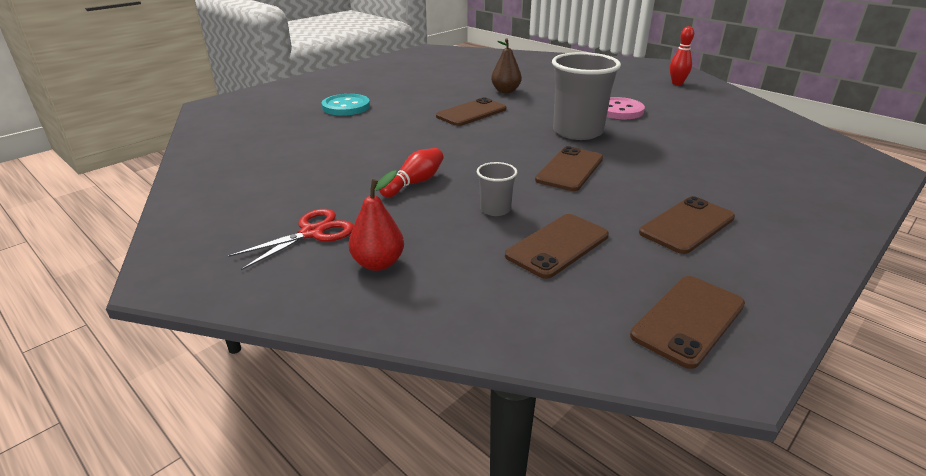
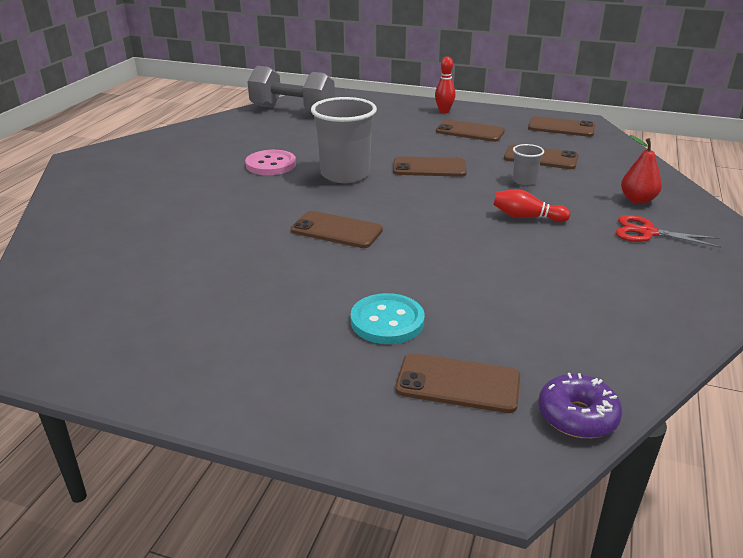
camera: 115 degrees left, 0 degrees up
brown pear [491,38,522,93] -> none
red bowling pin [670,26,694,85] -> red bowling pin moved to [435,56,456,113]
none -> grey dumbbell [247,66,335,111]
none -> brown phone [395,353,520,413]
none -> purple donut [538,373,623,438]

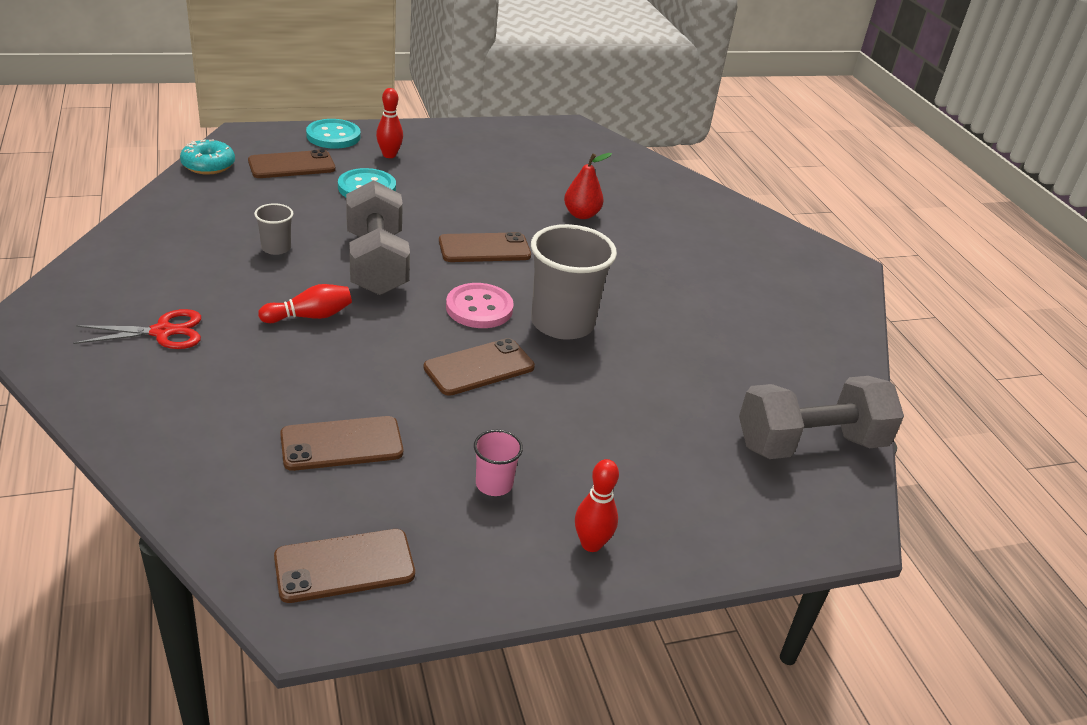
camera: 140 degrees right, 5 degrees up
pink button [245,150,296,175] -> pink button moved to [446,283,514,328]
brown phone [436,119,505,142] -> pink cup [474,430,523,496]
grey cup [513,144,544,185] -> grey cup moved to [254,203,294,255]
purple donut [538,373,623,438] -> turquoise donut [180,139,235,175]
red pear [621,135,662,204] -> red pear moved to [564,153,612,219]
none -> turquoise button [306,119,361,149]
none -> grey dumbbell [346,180,410,295]
none -> red bowling pin [376,88,403,158]

